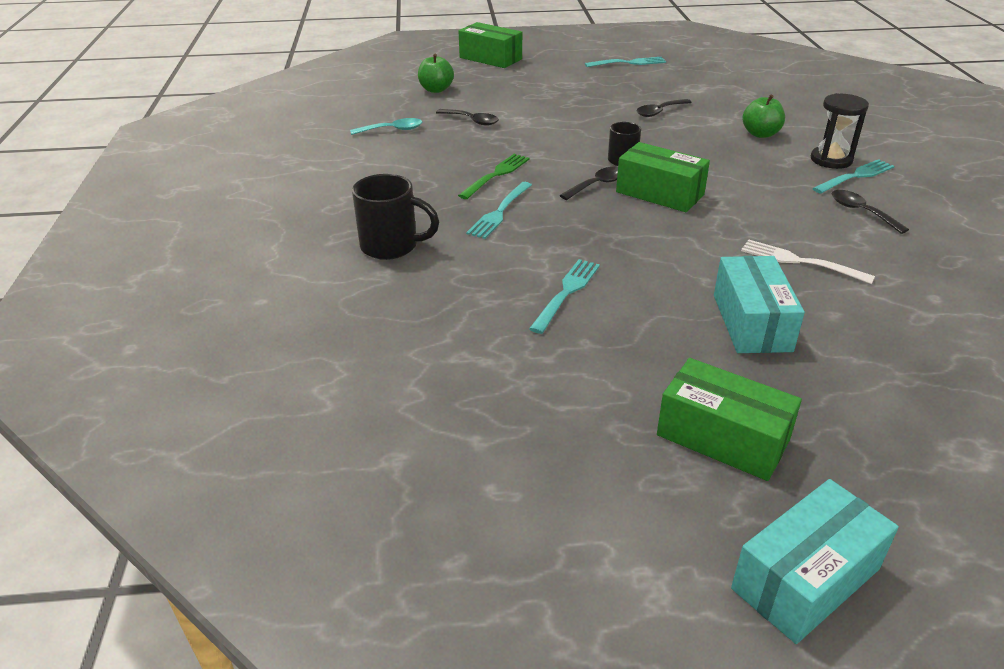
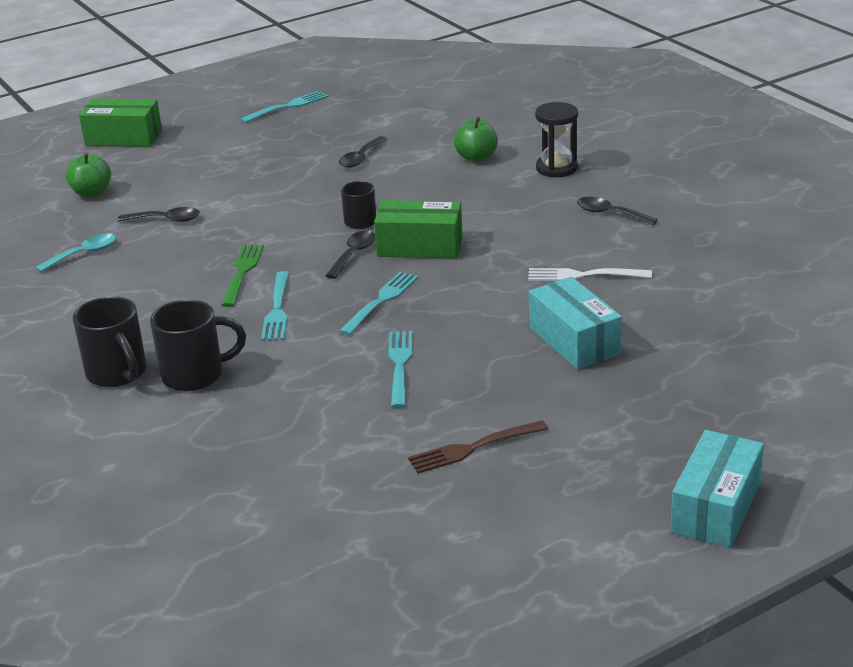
camera: 25 degrees left, 5 degrees down
green box [657,358,802,481] -> none
turquoise fork [812,159,895,194] -> turquoise fork moved to [339,272,418,335]
none -> black mug [73,296,147,388]
none -> brown fork [408,420,548,474]

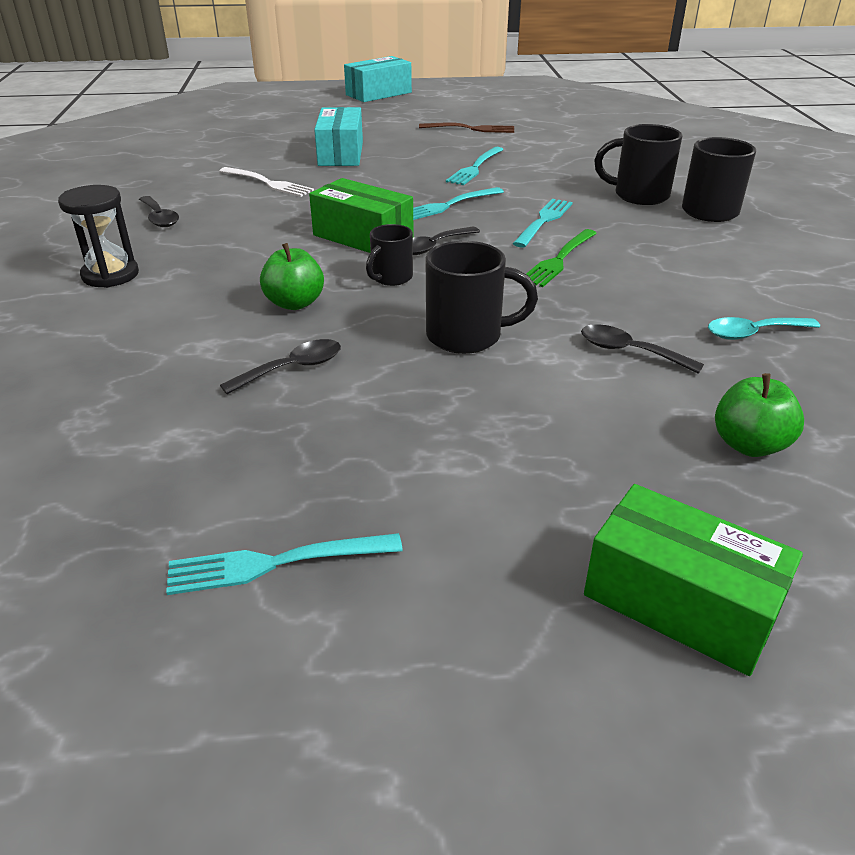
camera: 155 degrees left, 5 degrees up
green apple [454,117,498,162] -> green apple moved to [260,243,324,310]
none -> black mug [426,241,538,354]

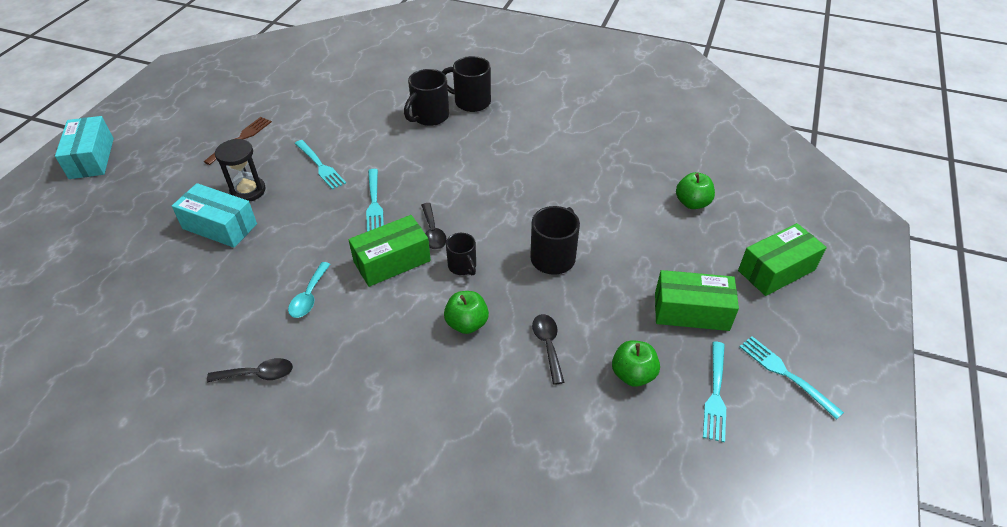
camera: 65 degrees left, 10 degrees up
black hourglass [58,185,139,288] -> black hourglass moved to [215,139,266,202]
white fork [219,167,314,197] -> none
turquoise fork [513,199,573,248] -> turquoise fork moved to [739,336,844,420]
green fork [526,229,597,287] -> none
black spoon [581,324,704,374] -> none
turquoise spoon [708,317,820,340] -> turquoise spoon moved to [288,262,331,318]
none -> green apple [612,340,660,387]
none -> green box [655,270,739,331]

